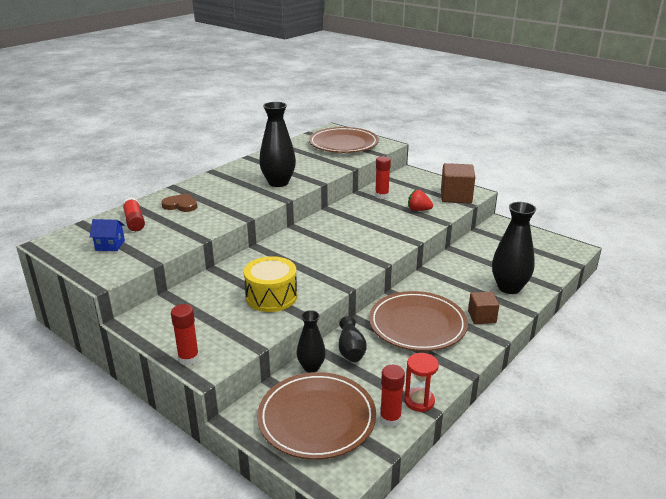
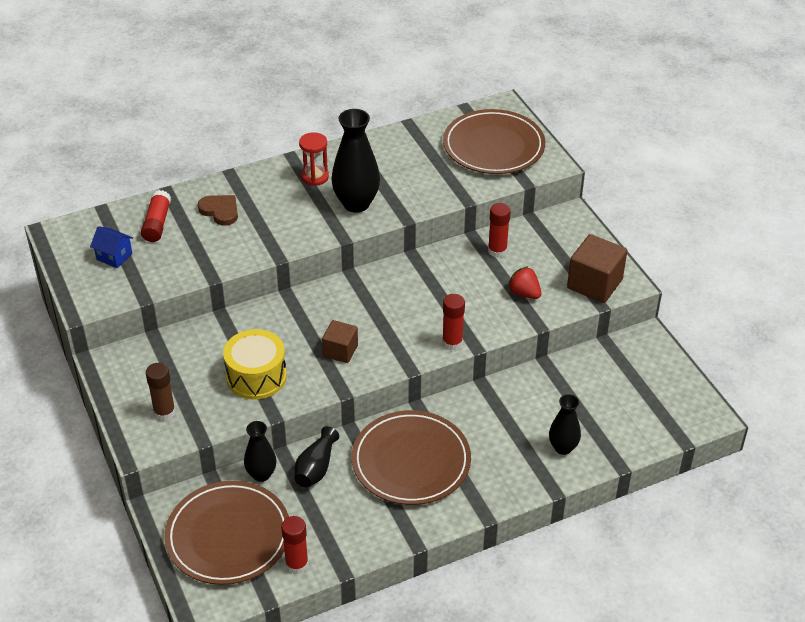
camera: 25 degrees right, 15 degrees up
red glue stick [171,304,199,366] -> red glue stick moved to [442,294,465,350]
red hourglass [404,353,439,412] -> red hourglass moved to [299,132,329,186]
brown cube [468,292,499,324] -> brown cube moved to [322,320,358,363]
black vase [492,202,536,294] -> black vase [549,394,581,455], size x0.60
none -> brown glue stick [146,363,176,421]

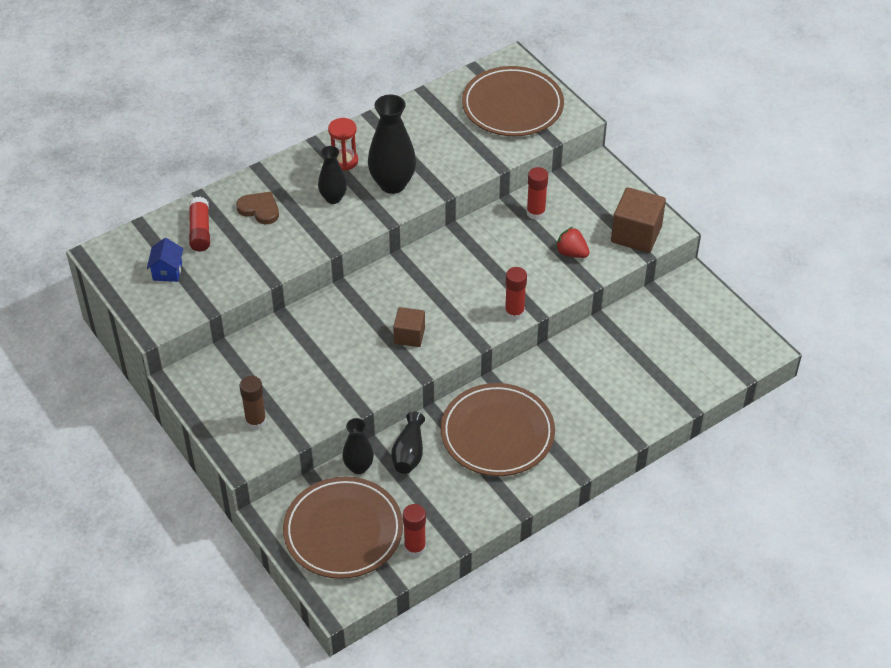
camera: 10 degrees left, 5 degrees up
blue house [90,226,133,268] -> blue house turned 75 degrees clockwise [147,238,183,282]
yellow drum [223,329,287,400] -> none
black vase [549,394,581,455] -> black vase moved to [318,146,347,204]

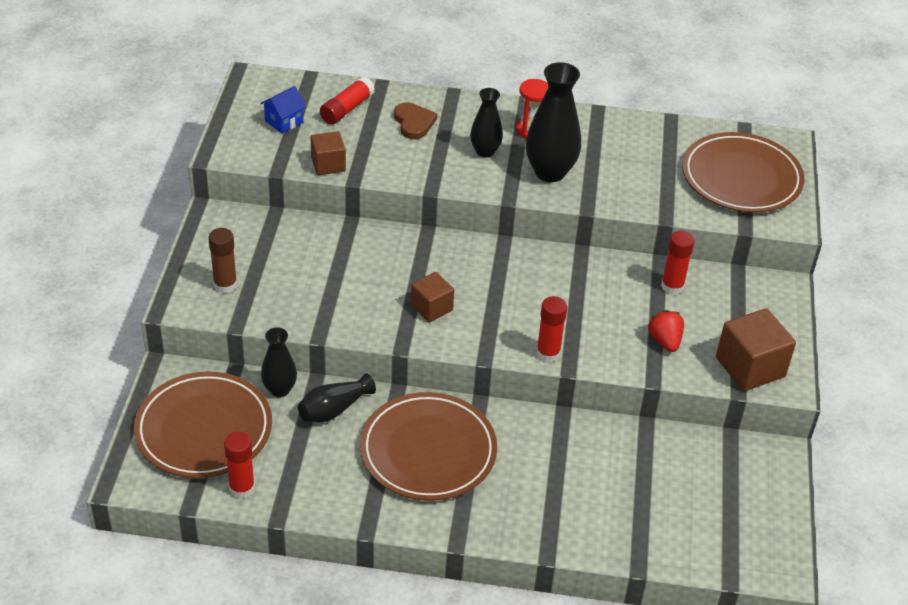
camera: 40 degrees right, 5 degrees down
none -> brown cube [310,131,346,175]

